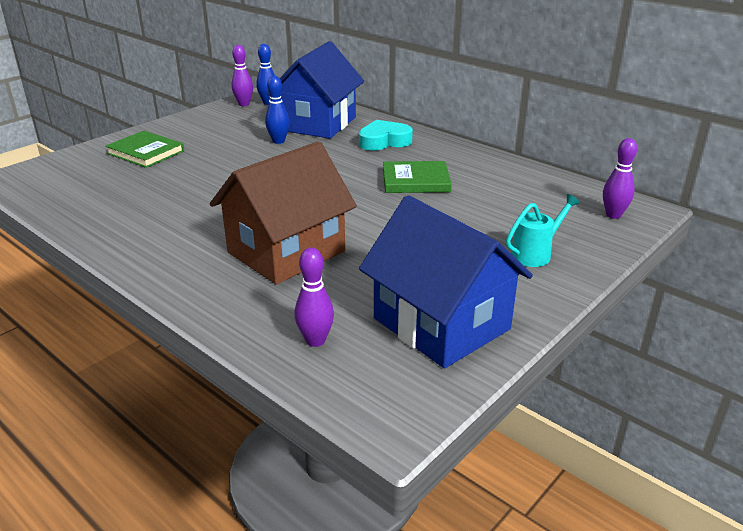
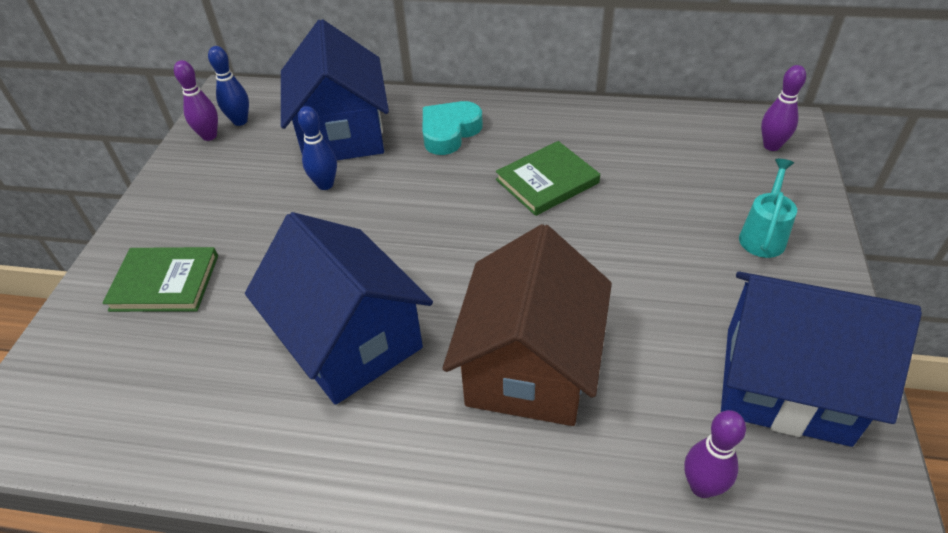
camera: 30 degrees left, 15 degrees up
none -> blue house [245,212,433,405]

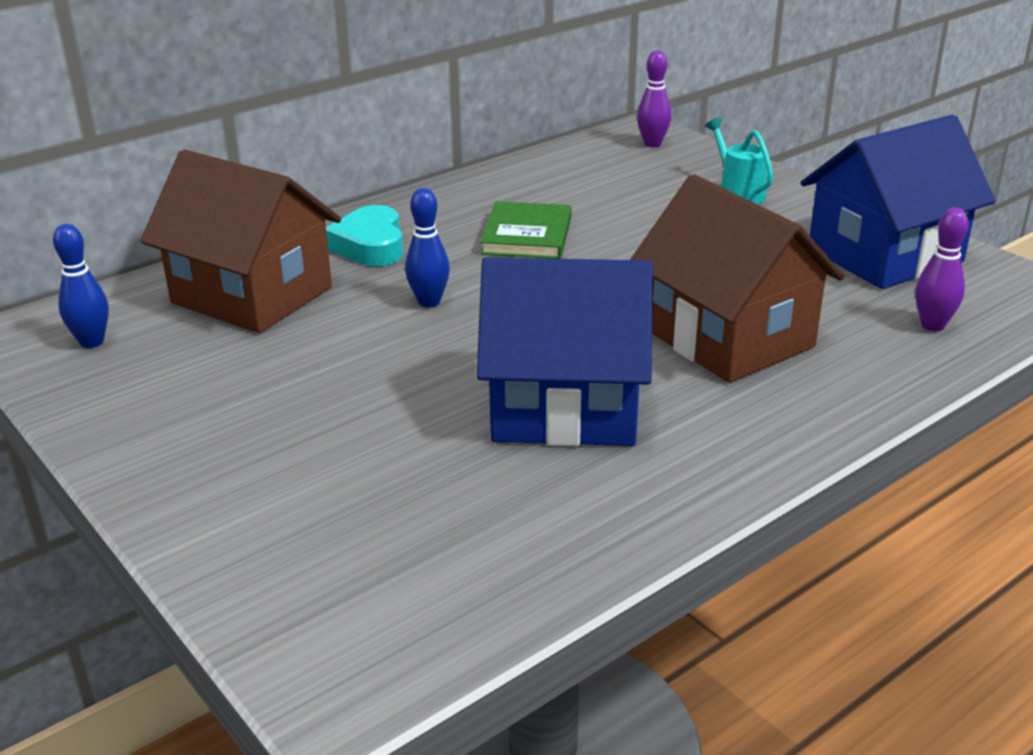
camera: 50 degrees left, 15 degrees down
green book [103,247,218,312] -> none
purple bowling pin [174,60,218,141] -> none
blue house [281,19,389,160] -> brown house [140,149,341,333]
blue bowling pin [297,106,337,190] -> blue bowling pin moved to [405,188,450,307]

